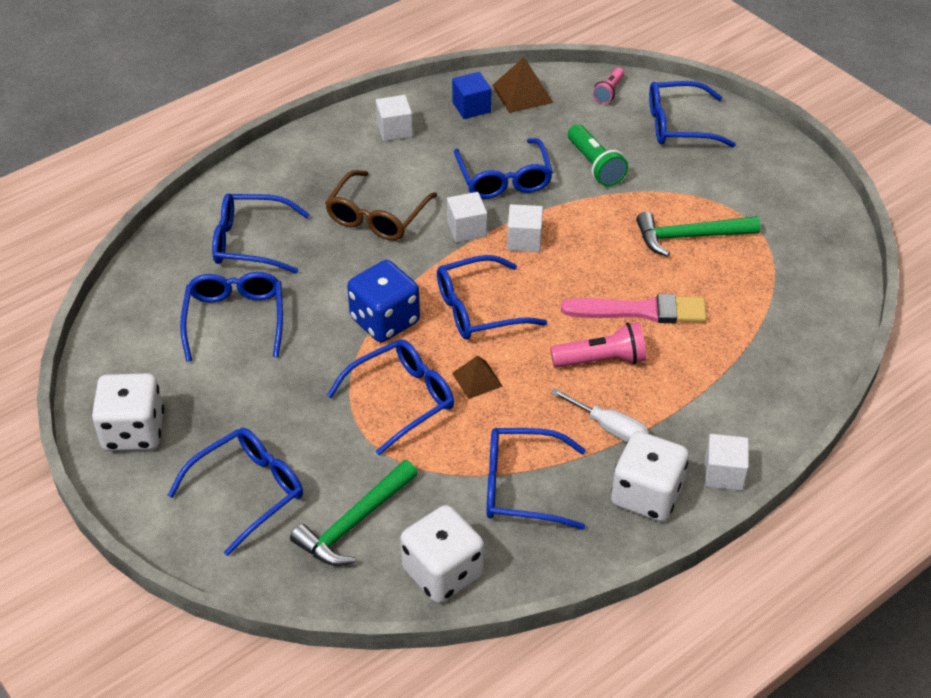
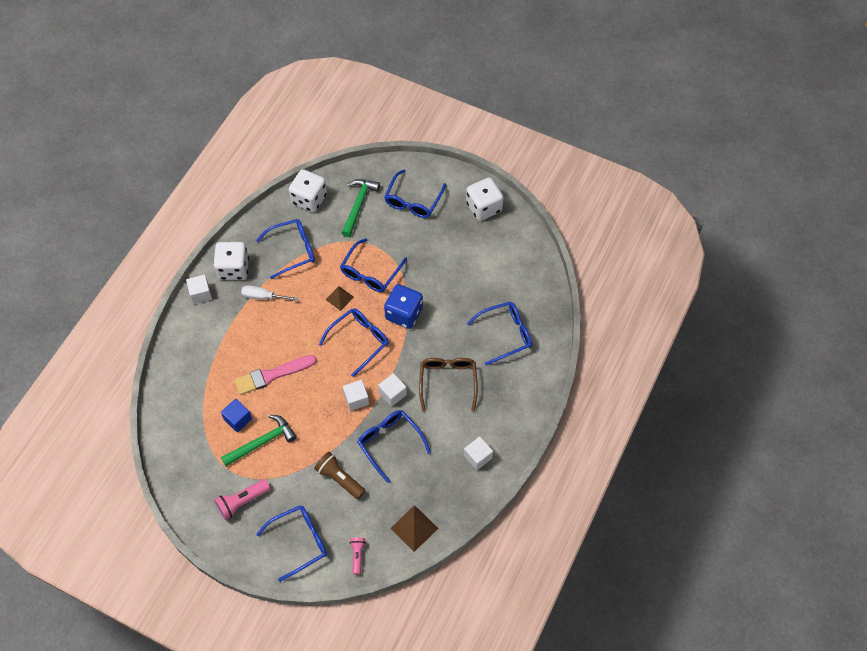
camera: 155 degrees right, 15 degrees up
blue glasses [180,272,283,362] -> none
blue cube [452,72,491,119] -> blue cube moved to [221,399,252,432]
pink flashlight [551,322,646,368] -> pink flashlight moved to [214,479,270,520]
green flashlight [568,124,628,186] -> brown flashlight [314,452,365,499]

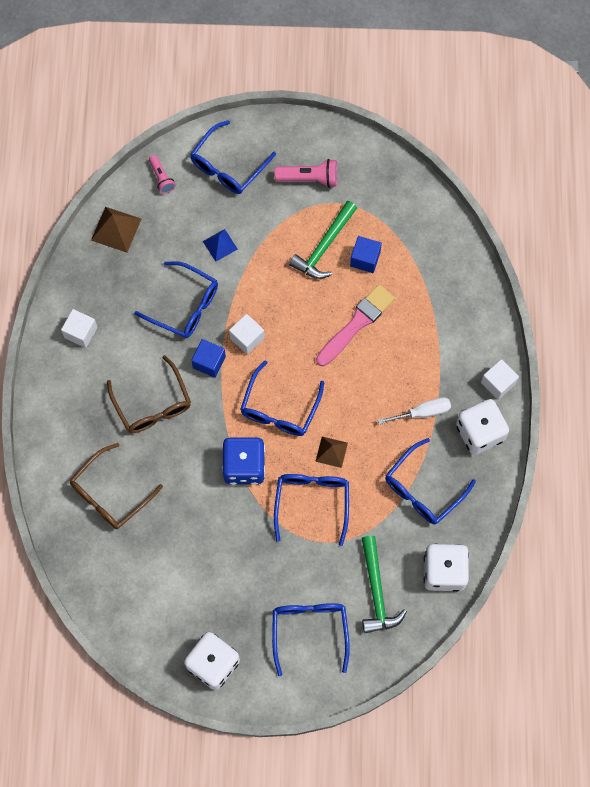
camera: 155 degrees right, 10 degrees up
pink flashlight [214,479,270,520] -> pink flashlight turned 60 degrees clockwise [274,159,338,188]
brown flashlight [314,452,365,499] -> blue pyramid [203,229,238,262]
white cube [378,373,407,407] -> blue cube [191,339,226,378]
blue glasses [467,302,532,366] -> brown glasses [70,443,163,529]

